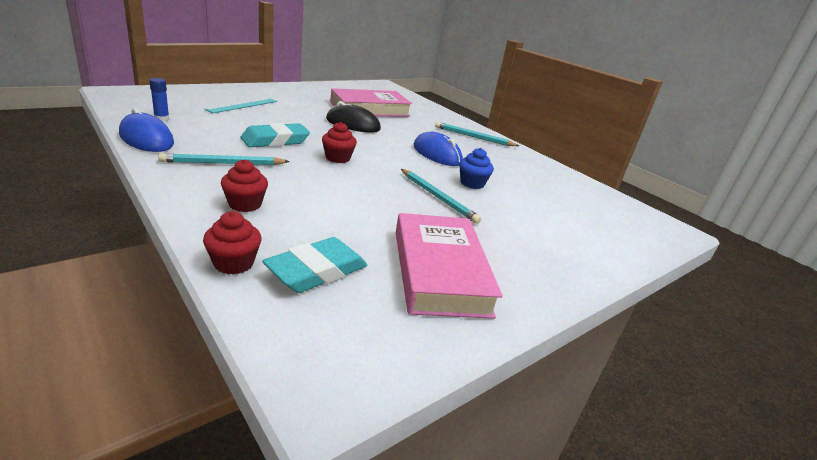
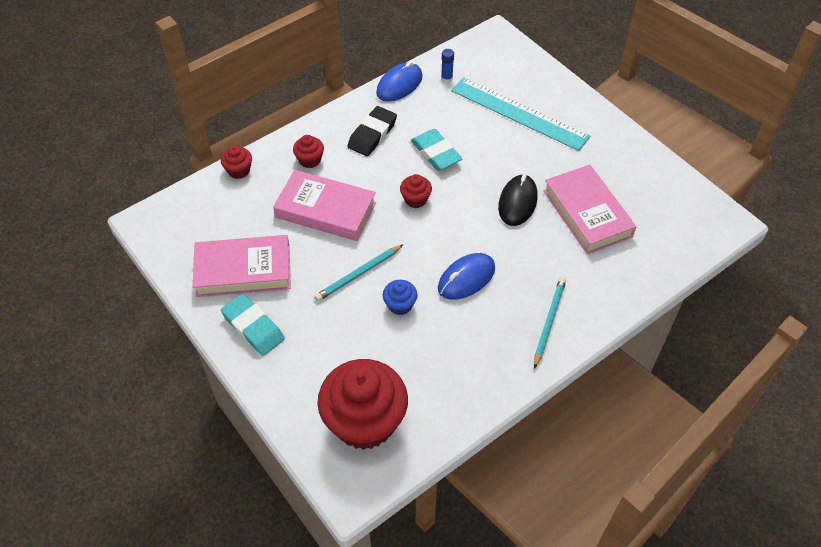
camera: 95 degrees right, 25 degrees up
turquoise pencil [158,153,290,165] -> black eraser [347,106,397,156]
turquoise ruler [204,98,277,113] -> turquoise ruler [451,77,590,151], size x1.82
turquoise eraser [262,237,367,293] -> turquoise eraser moved to [221,294,285,356]
none -> pink book [273,170,376,241]
none -> red cupcake [317,359,408,450]

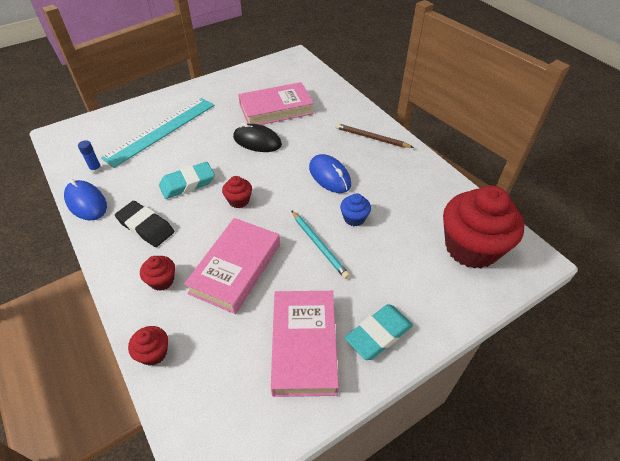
camera: 85 degrees left, 5 degrees down
turquoise pencil [534,277,566,369] -> brown pencil [335,123,414,148]

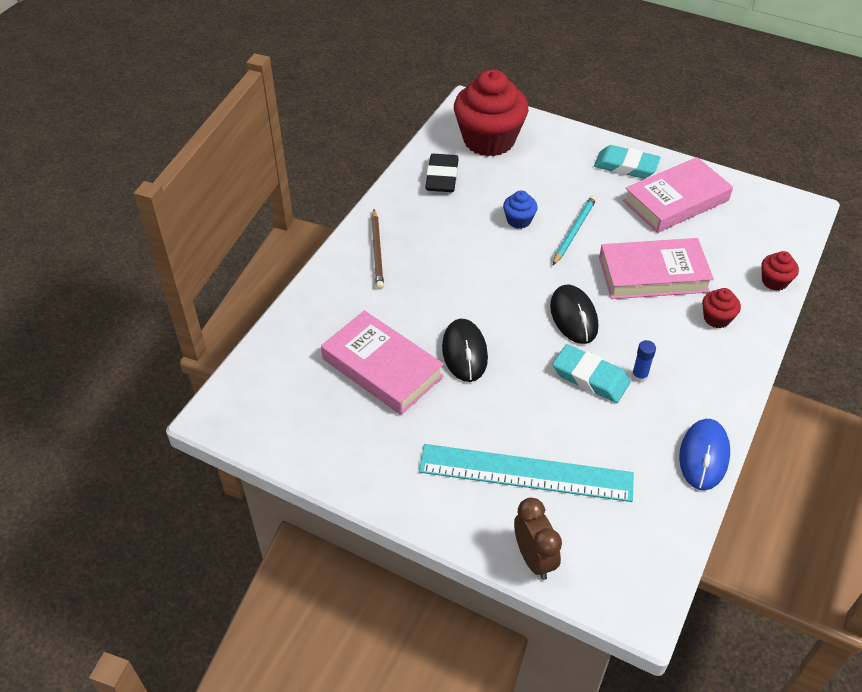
camera: 120 degrees left, 0 degrees up
blue glue stick [78,140,102,173] -> blue glue stick moved to [632,340,656,383]
black eraser [115,201,174,247] -> black eraser moved to [425,154,459,192]
red cupcake [222,176,252,208] -> black mouse [550,285,598,344]
blue mouse [309,154,351,193] -> none
none -> brown clock [514,498,562,580]

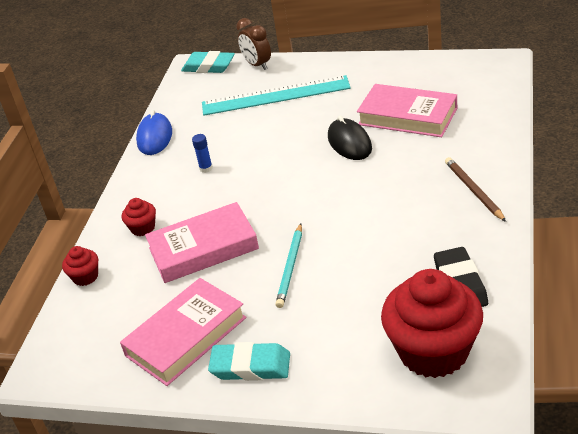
camera: 170 degrees right, 10 degrees down
blue cupcake [503,190,538,229] -> none
black mouse [550,285,598,344] -> none
turquoise eraser [552,344,630,403] -> turquoise eraser moved to [181,51,235,73]

